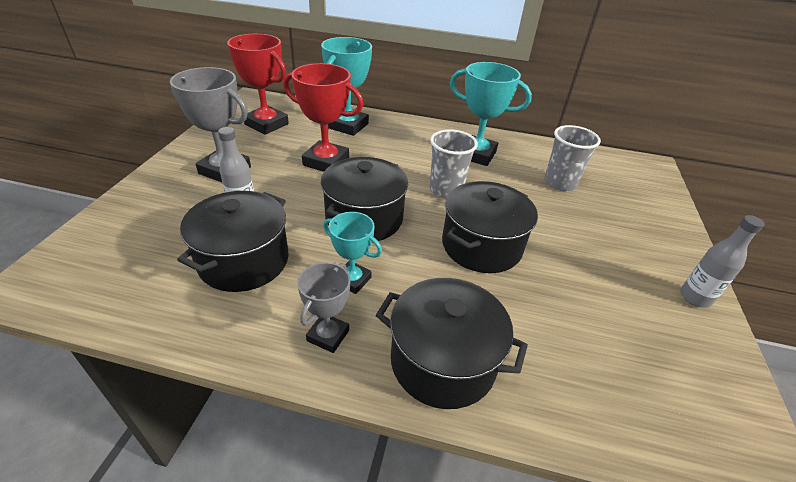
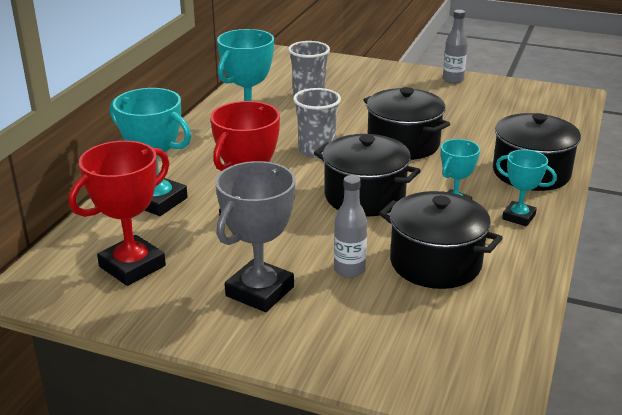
camera: 80 degrees left, 10 degrees down
grey trophy [297,262,350,353] -> turquoise trophy [496,150,557,226]

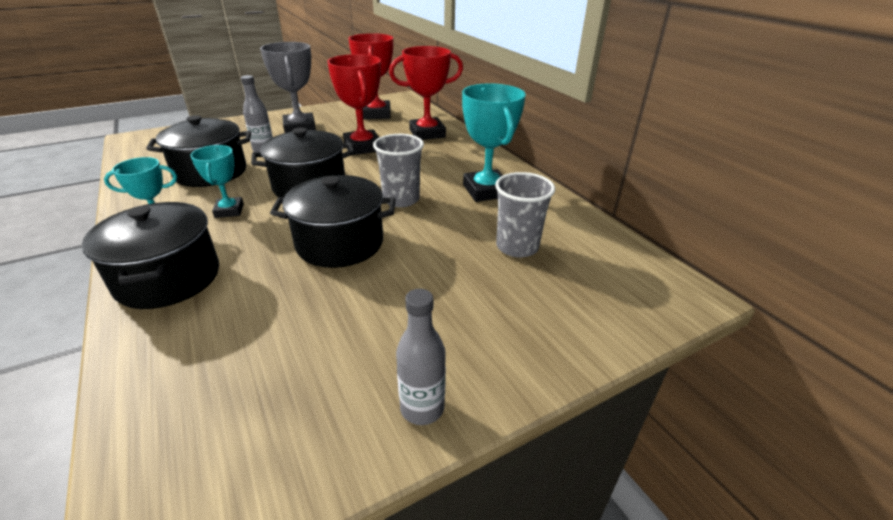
camera: 130 degrees right, 5 degrees up
turquoise trophy [110,88,191,216] -> red trophy [389,46,463,140]

